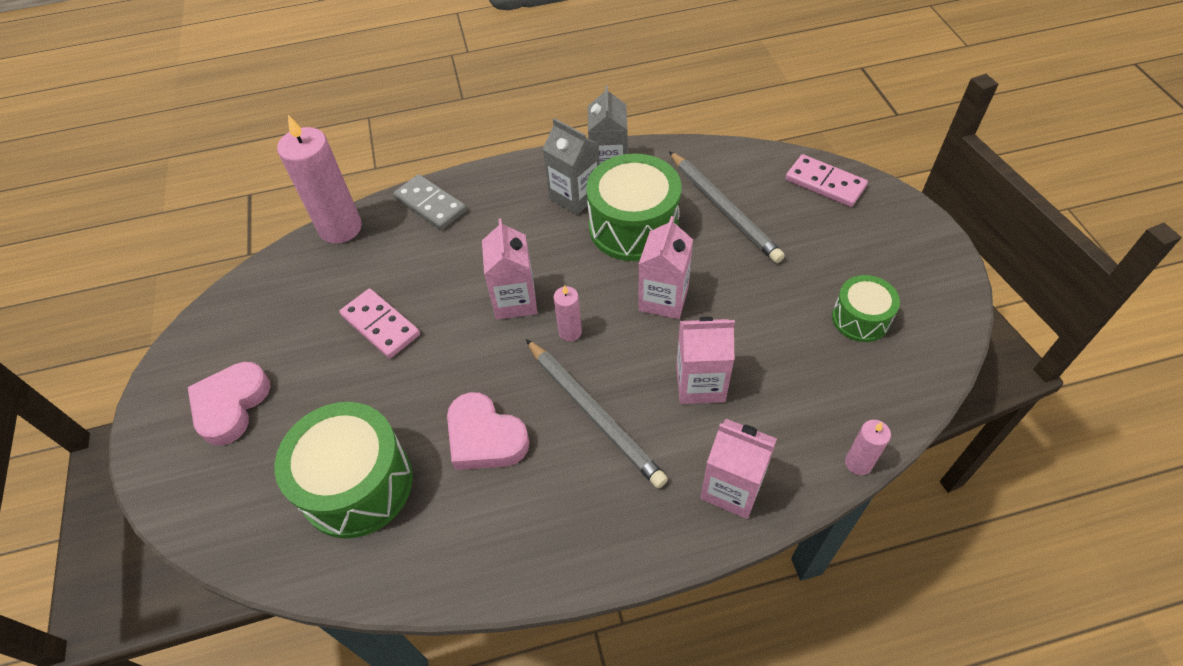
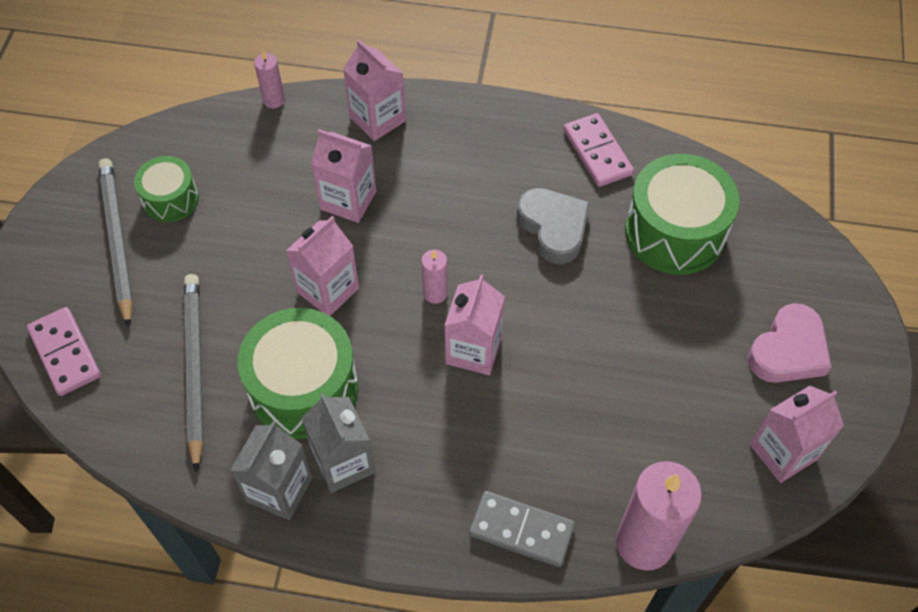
camera: 160 degrees left, 5 degrees up
pink domino [339,289,420,358] -> pink domino moved to [564,113,634,187]
grey domino [393,174,467,230] -> grey domino turned 45 degrees counterclockwise [469,491,575,567]
pink heart [447,392,530,470] -> grey heart [517,188,590,264]
grey pencil [526,339,668,488] -> grey pencil moved to [98,158,133,328]
none -> pink carton [750,386,844,483]

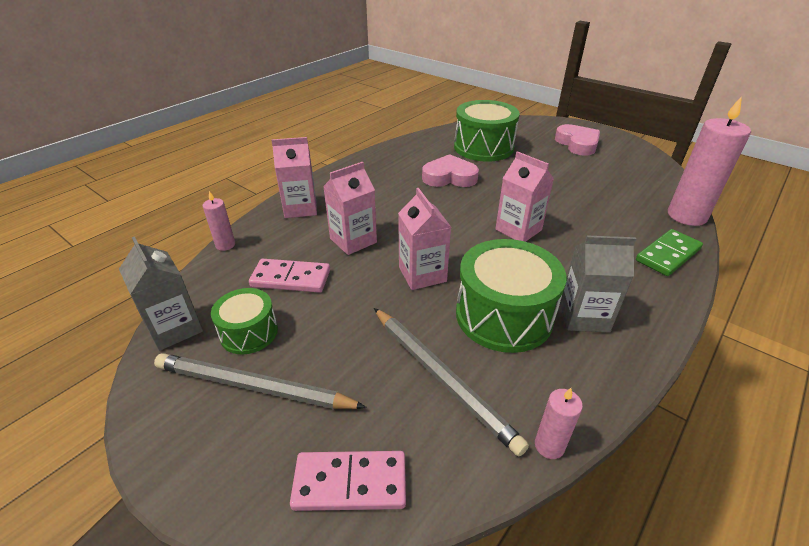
camera: 60 degrees left, 20 degrees down
grey pencil [184,274,204,473] -> grey pencil turned 150 degrees counterclockwise [374,308,529,456]
grey carton [230,421,312,520] -> grey carton moved to [119,237,203,351]
pink candle [421,250,448,304] -> pink candle moved to [535,388,583,459]
grey domino [469,491,575,567] -> green domino [636,229,703,276]
grey heart [517,188,590,264] -> pink heart [422,154,479,187]
pink domino [564,113,634,187] -> pink domino moved to [249,259,330,293]
pink carton [750,386,844,483] -> none

